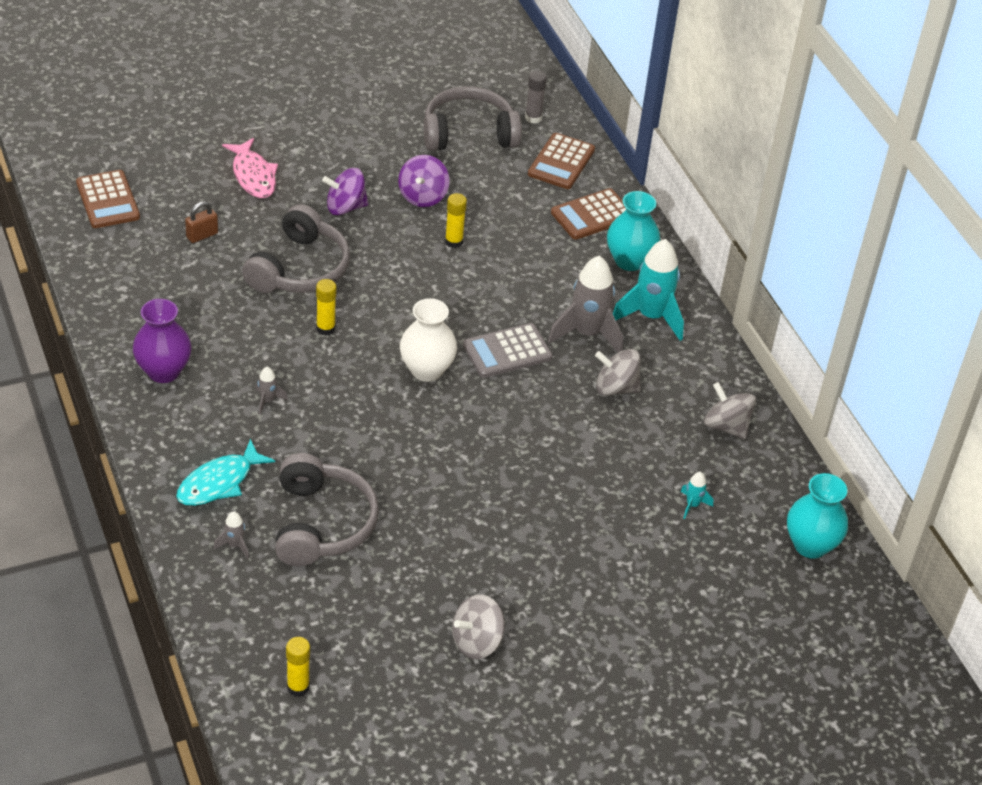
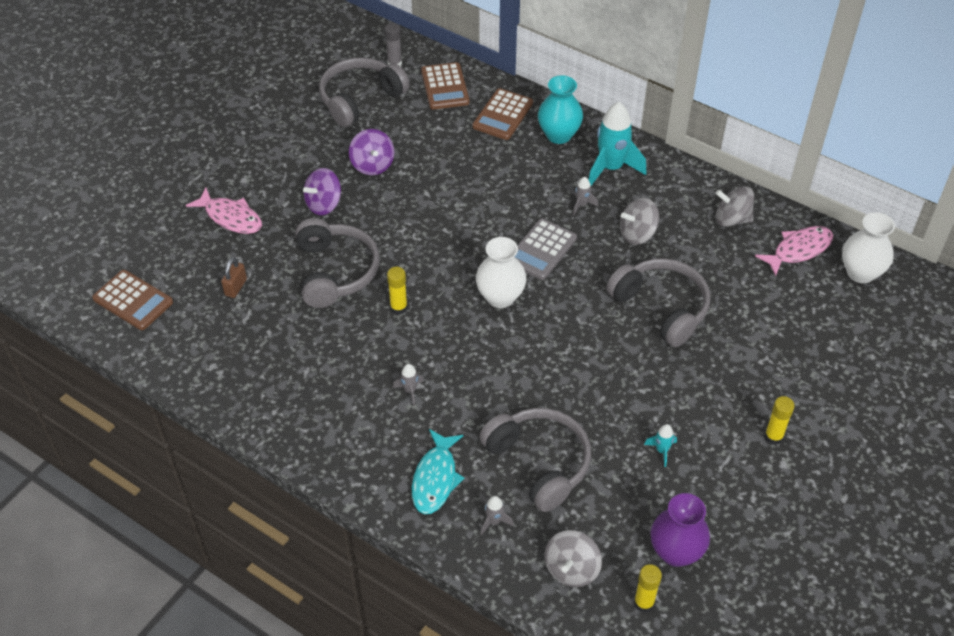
camera: 30 degrees left, 5 degrees up
purple vase [133,299,192,383] -> purple vase moved to [650,493,710,567]
yellow glue stick [445,193,467,248] -> yellow glue stick moved to [764,396,795,445]
grey spinning top [452,595,505,659] -> grey spinning top moved to [544,530,602,587]
grey rocket [548,256,623,352] -> grey rocket [573,177,598,215], size x0.45
turquoise rocket [681,472,713,519] -> turquoise rocket moved to [644,424,677,467]
turquoise vase [787,473,848,559] -> white vase [842,212,895,283]
none -> grey headphones [606,258,711,347]
none -> pink fish [755,226,833,276]

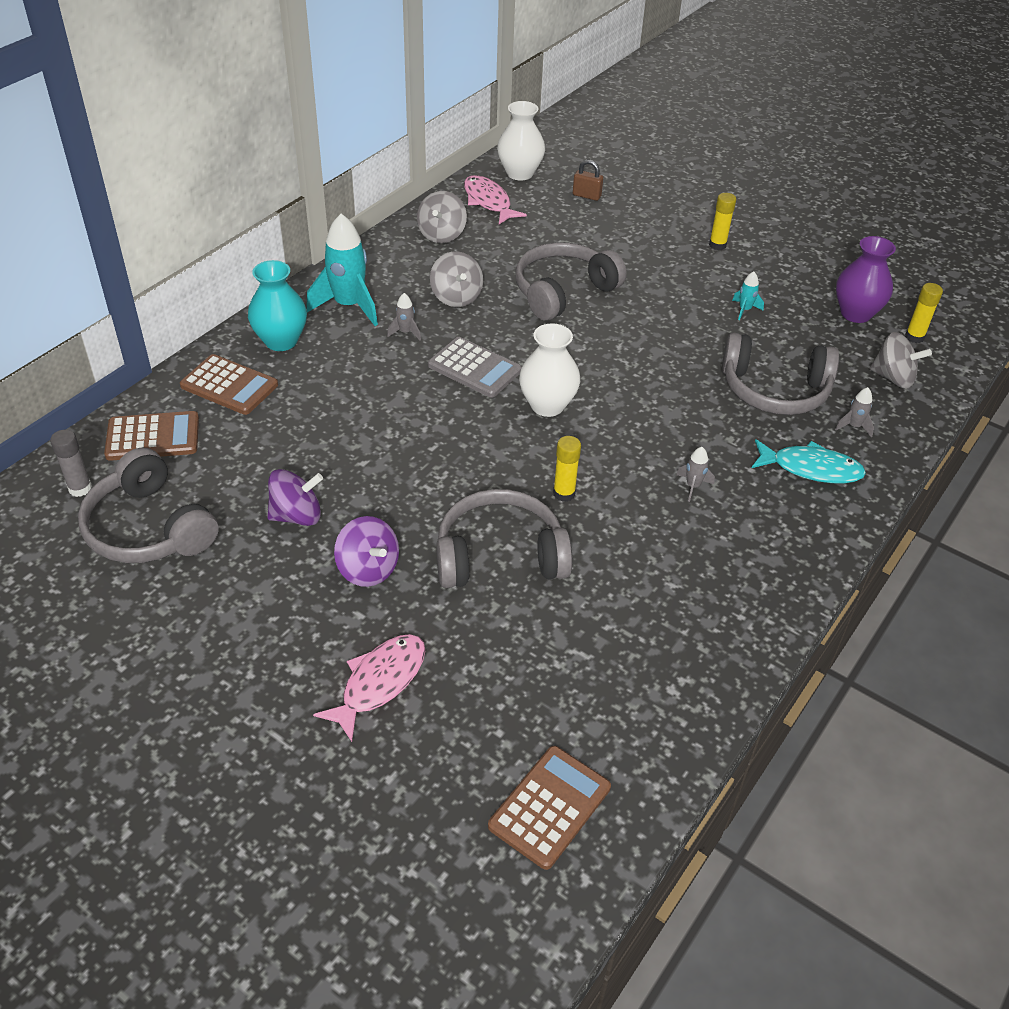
camera: 90 degrees left, 5 degrees down
brown padlock [221,257,247,298] -> brown padlock moved to [573,160,603,201]
grey headphones [479,408,591,512] -> grey headphones turned 135 degrees counterclockwise [722,333,839,415]

